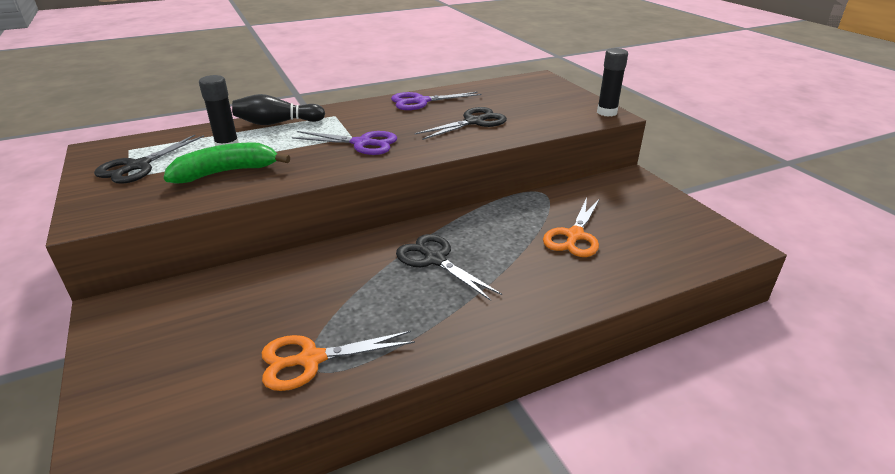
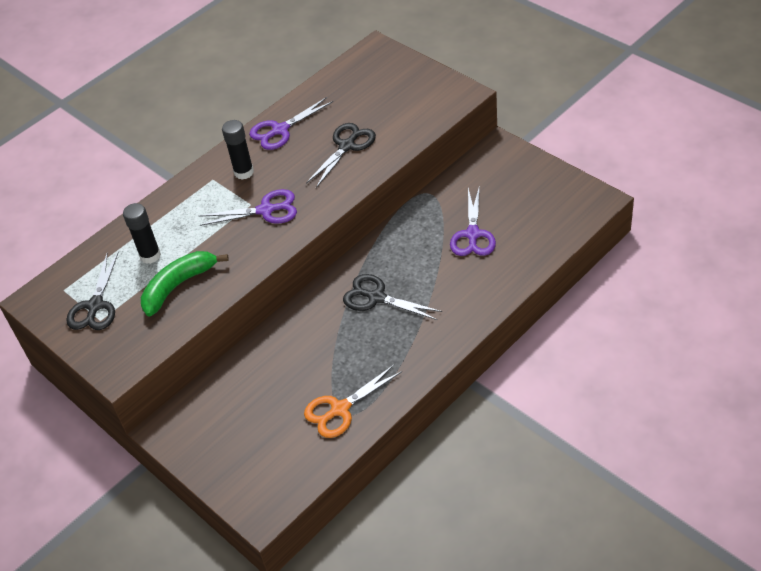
camera: 15 degrees left, 15 degrees up
black bowling pin [232,94,325,125] -> none
orange scissors [543,198,600,257] -> purple scissors [450,188,496,256]
black glue stick [597,48,628,117] -> black glue stick moved to [222,120,254,180]

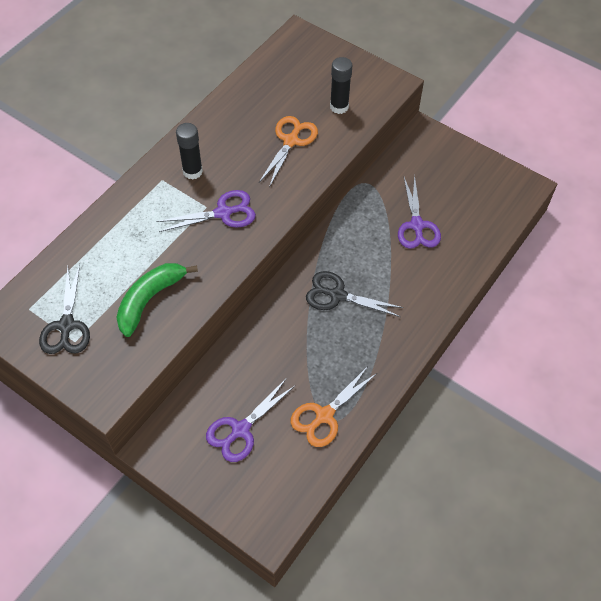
camera: 15 degrees left, 10 degrees up
black glue stick [123,203,161,264] -> black glue stick moved to [330,57,352,114]
purple scissors [249,97,333,150] -> purple scissors moved to [206,378,296,462]
black scissors [306,123,376,188] -> orange scissors [259,116,318,187]

